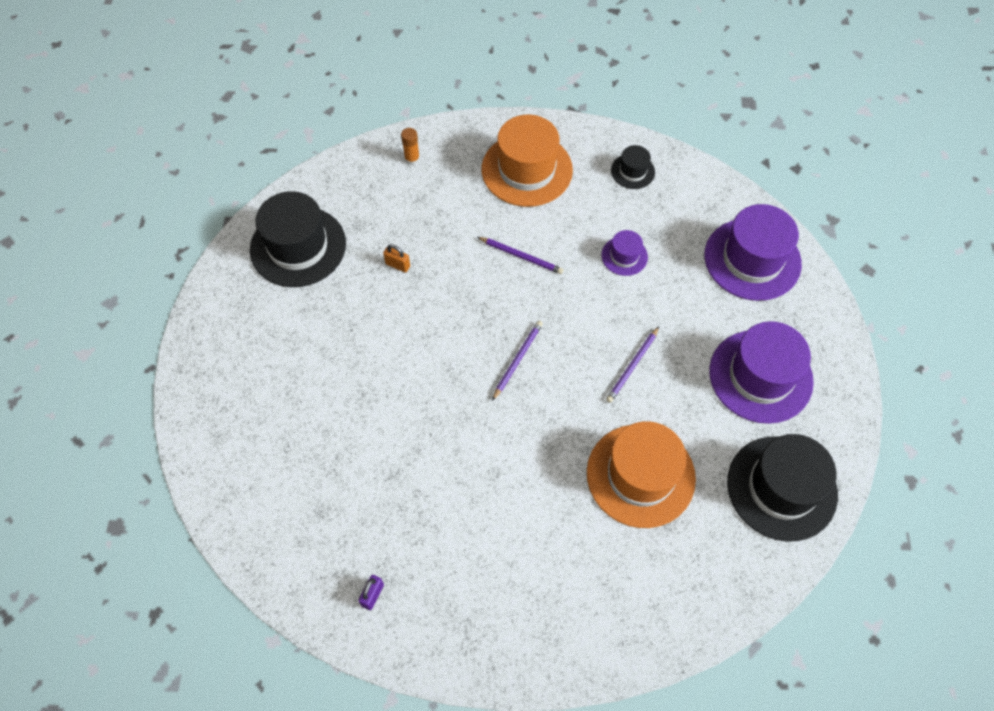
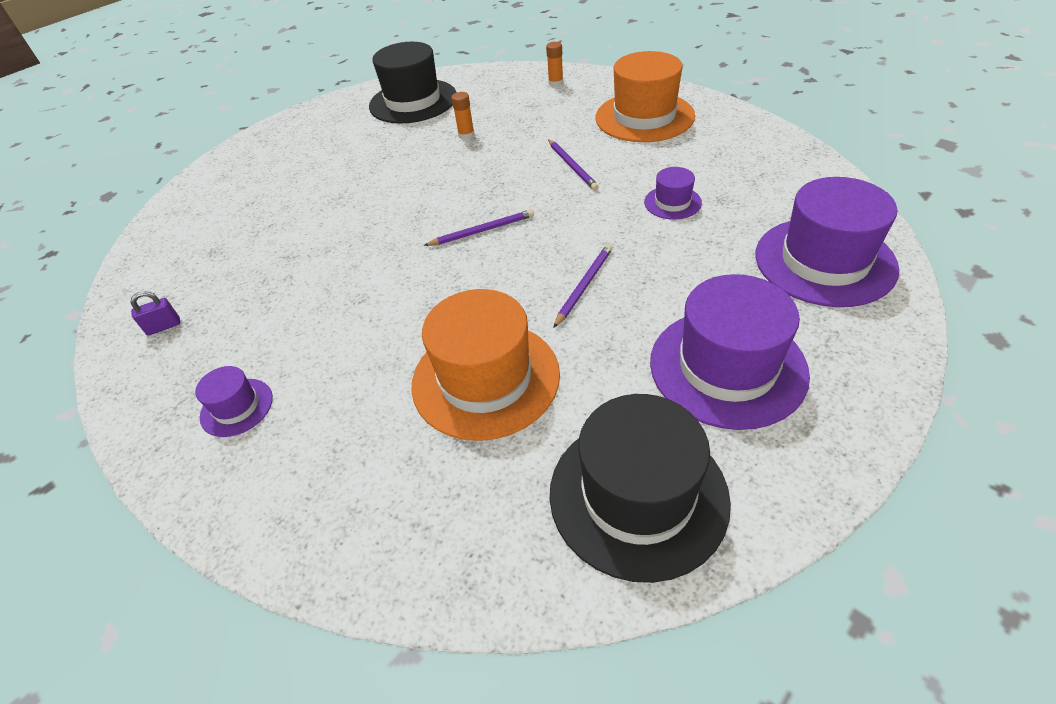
camera: 45 degrees right, 15 degrees down
orange padlock [383,244,410,273] -> orange glue stick [451,92,475,140]
purple pencil [606,327,659,403] -> purple pencil turned 135 degrees clockwise [553,244,613,328]
black hat [611,145,655,189] -> none
none -> purple hat [195,366,273,437]

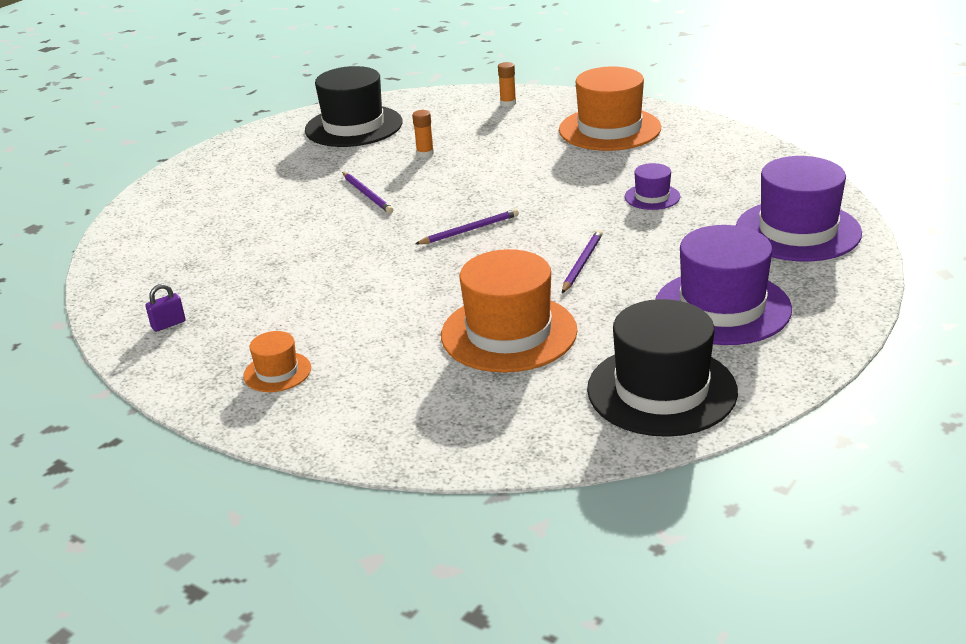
camera: 10 degrees left, 15 degrees down
purple hat [195,366,273,437] -> orange hat [243,331,311,392]
purple pencil [548,139,599,191] -> purple pencil moved to [342,172,393,214]

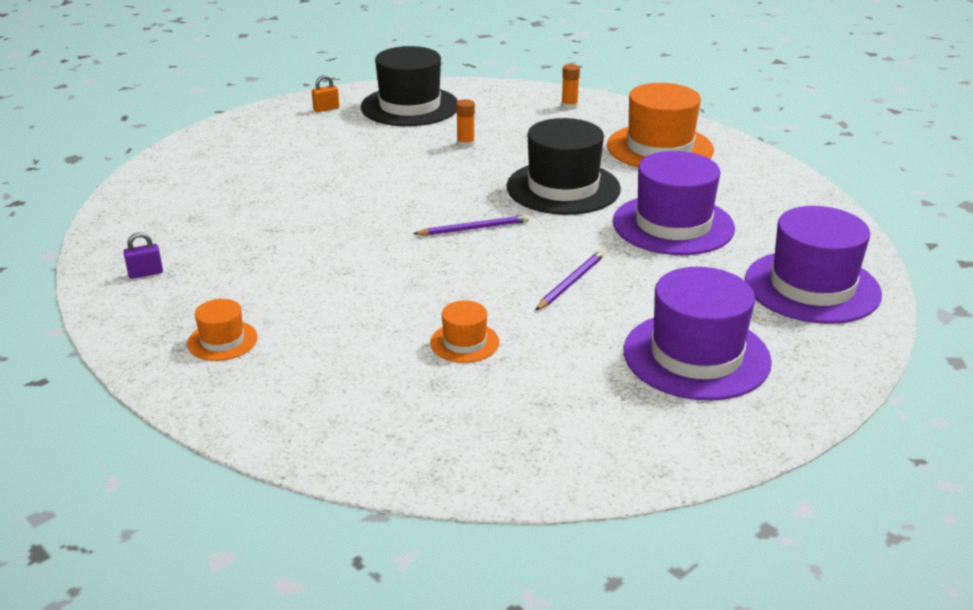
camera: 10 degrees right, 0 degrees up
purple pencil [342,172,393,214] -> none
orange hat [441,249,578,373] -> orange hat [430,300,499,363], size x0.48
black hat [587,299,738,437] -> black hat moved to [507,118,621,215]
purple hat [625,163,680,210] -> purple hat [613,151,735,255], size x2.07
none -> orange padlock [312,75,339,112]

